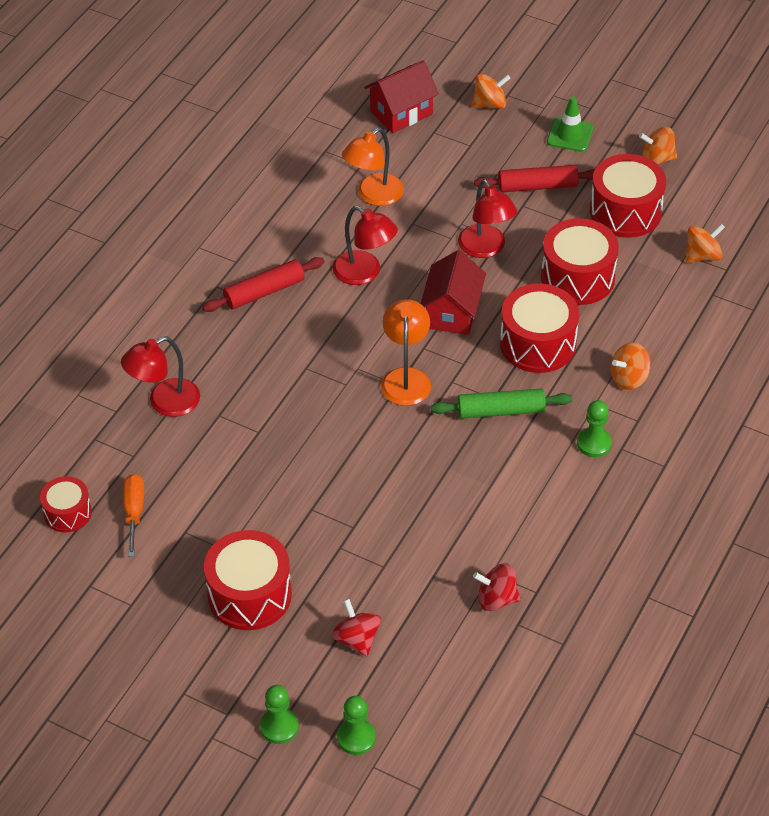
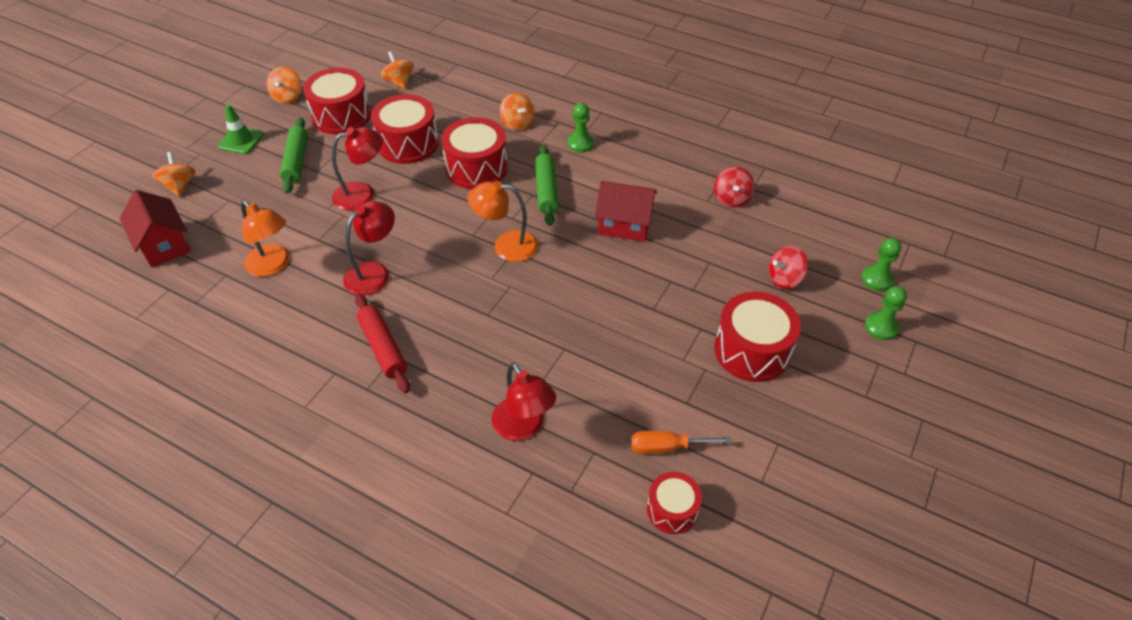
camera: 90 degrees left, 0 degrees up
red house [421,250,486,335] -> red house moved to [595,181,657,242]
red rolling pin [474,165,595,192] -> green rolling pin [280,118,308,194]

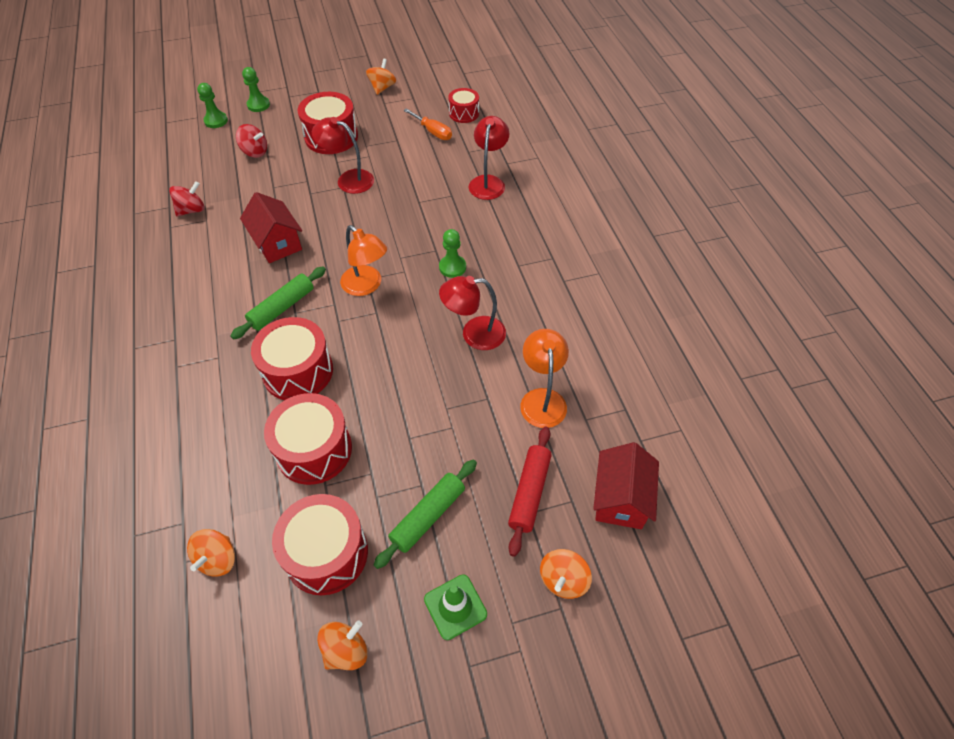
camera: 135 degrees left, 5 degrees up
red lamp [332,127,383,210] -> red lamp moved to [312,117,374,194]
red rolling pin [355,294,410,393] -> red rolling pin moved to [508,426,552,557]
orange spinning top [500,93,535,131] -> orange spinning top moved to [366,58,396,95]
green pawn [568,103,594,153] -> green pawn moved to [439,229,466,278]

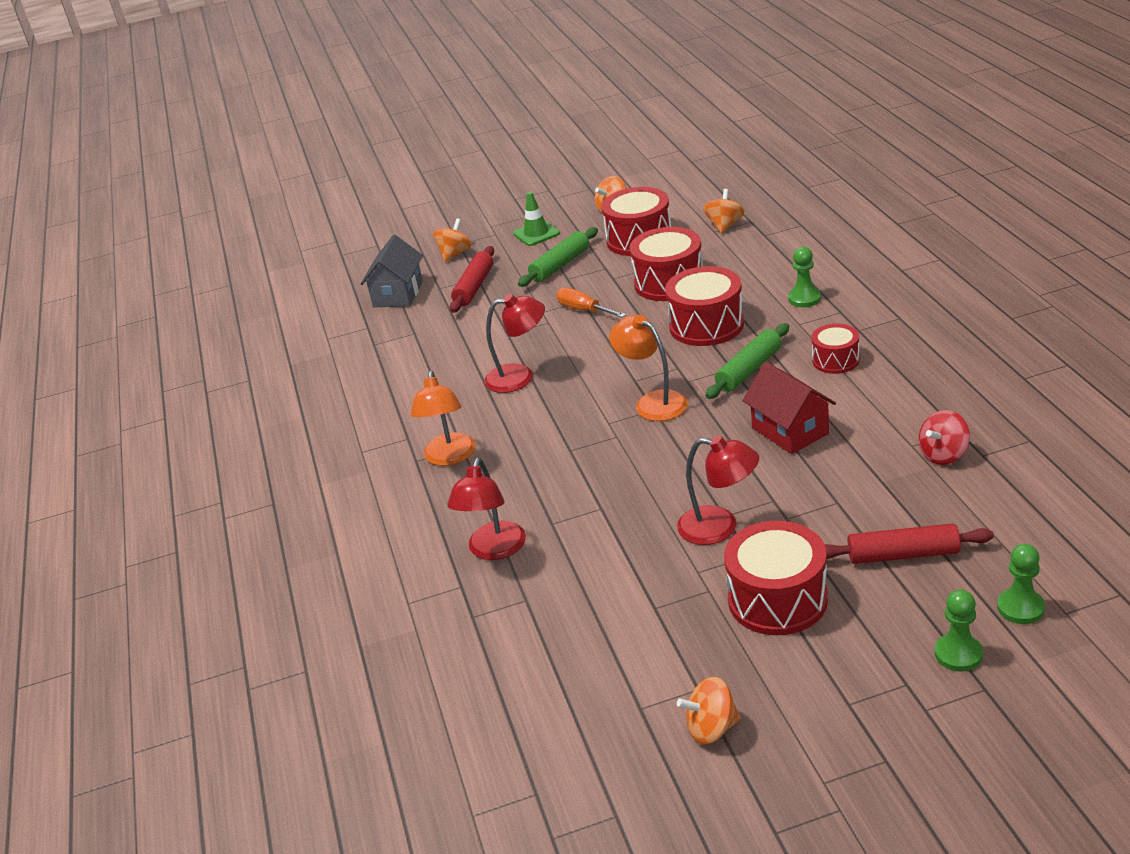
camera: 175 degrees left, 20 degrees down
red spinning top [236,124,267,158] -> red rolling pin [824,523,994,564]
orange spinning top [366,58,396,95] -> orange spinning top turned 60 degrees clockwise [677,677,741,744]
orange screwdriver [404,108,452,140] -> orange screwdriver moved to [556,288,626,318]
green pawn [439,229,466,278] -> green pawn moved to [788,247,821,307]
red drum [448,88,479,123] -> red drum moved to [811,324,860,374]
orange lamp [520,329,569,428] -> orange lamp moved to [411,371,476,466]
red house [593,442,659,529] -> grey house [361,235,423,307]

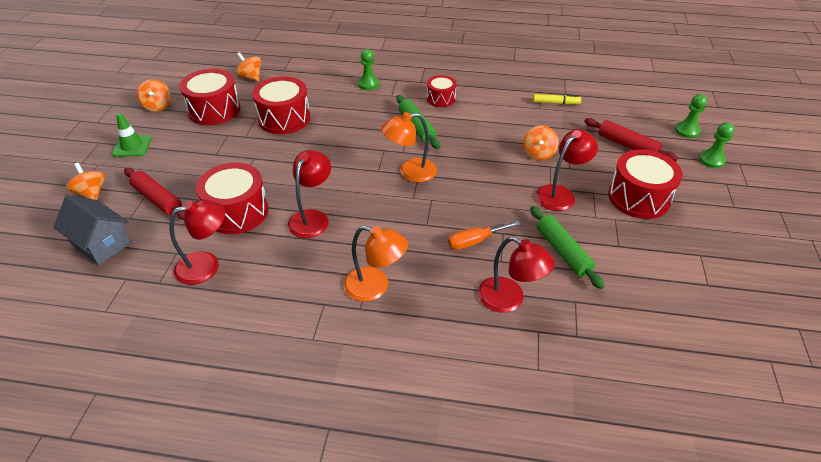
camera: 70 degrees left, 10 degrees up
green rolling pin [518,227,598,287] -> green rolling pin moved to [530,206,605,289]
orange screwdriver [556,288,626,318] -> orange screwdriver moved to [448,221,520,250]
red drum [665,266,744,346] -> red drum moved to [196,163,269,234]
orange spinning top [677,677,741,744] -> orange spinning top moved to [523,125,559,160]
red house [742,362,836,454] -> none
red rolling pin [824,523,994,564] -> red rolling pin turned 75 degrees counterclockwise [584,118,678,161]
red spinning top [919,410,970,465] -> yellow marker [533,94,581,105]
none -> red lamp [170,200,225,285]

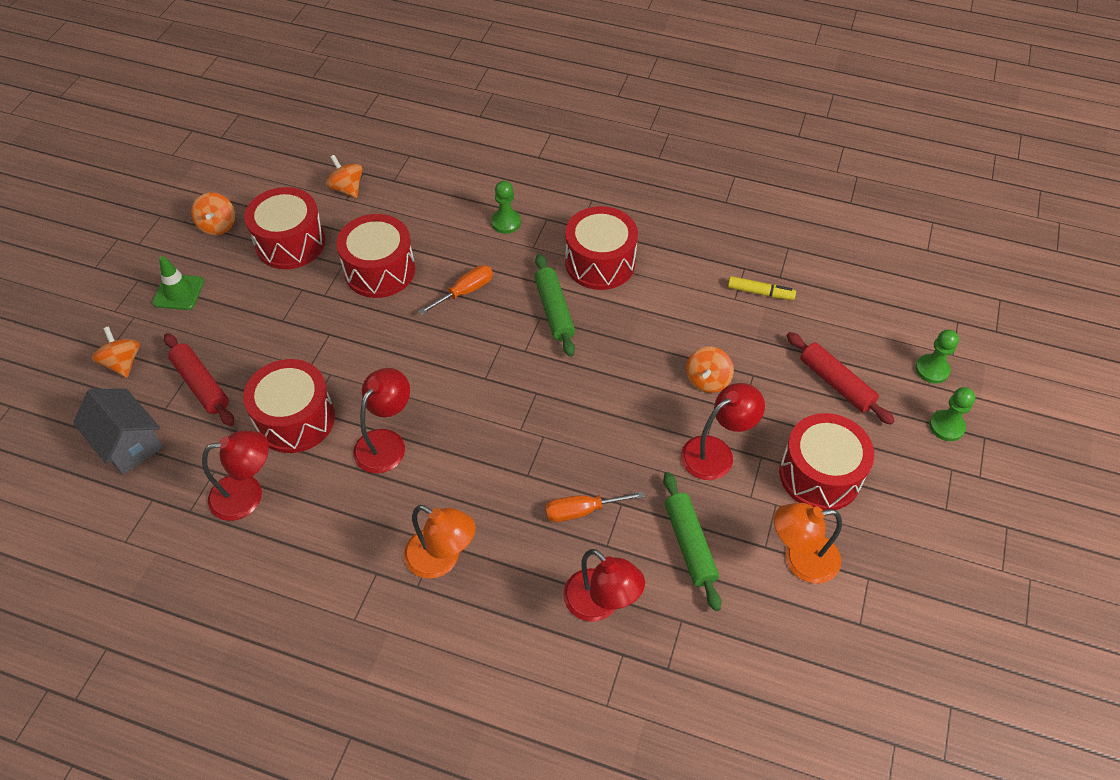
camera: 10 degrees right, 10 degrees up
orange lamp [381,112,437,182] -> orange lamp moved to [774,503,842,583]
red drum [427,75,457,107] -> red drum [565,206,638,290], size x1.71
none -> orange screwdriver [418,265,493,315]

